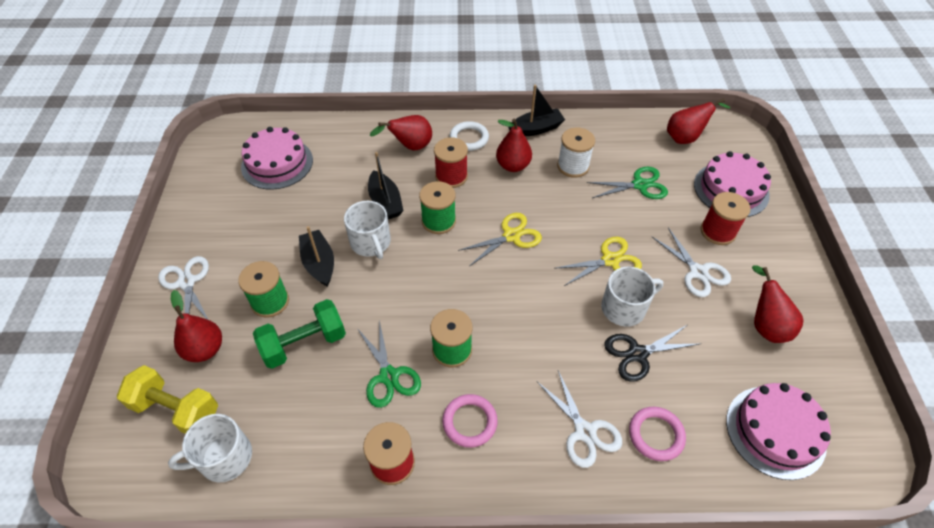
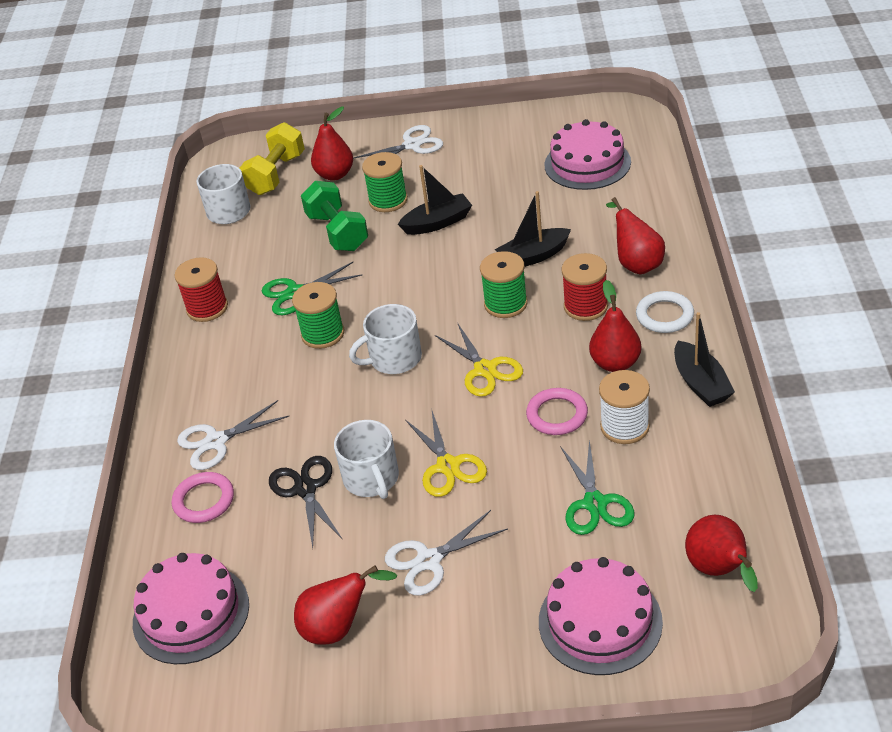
camera: 95 degrees right, 10 degrees down
white mug [344,201,391,259] -> white mug moved to [349,304,422,374]
pink ring [442,394,498,448] -> pink ring moved to [526,388,588,435]
red spool [701,192,750,245] -> none

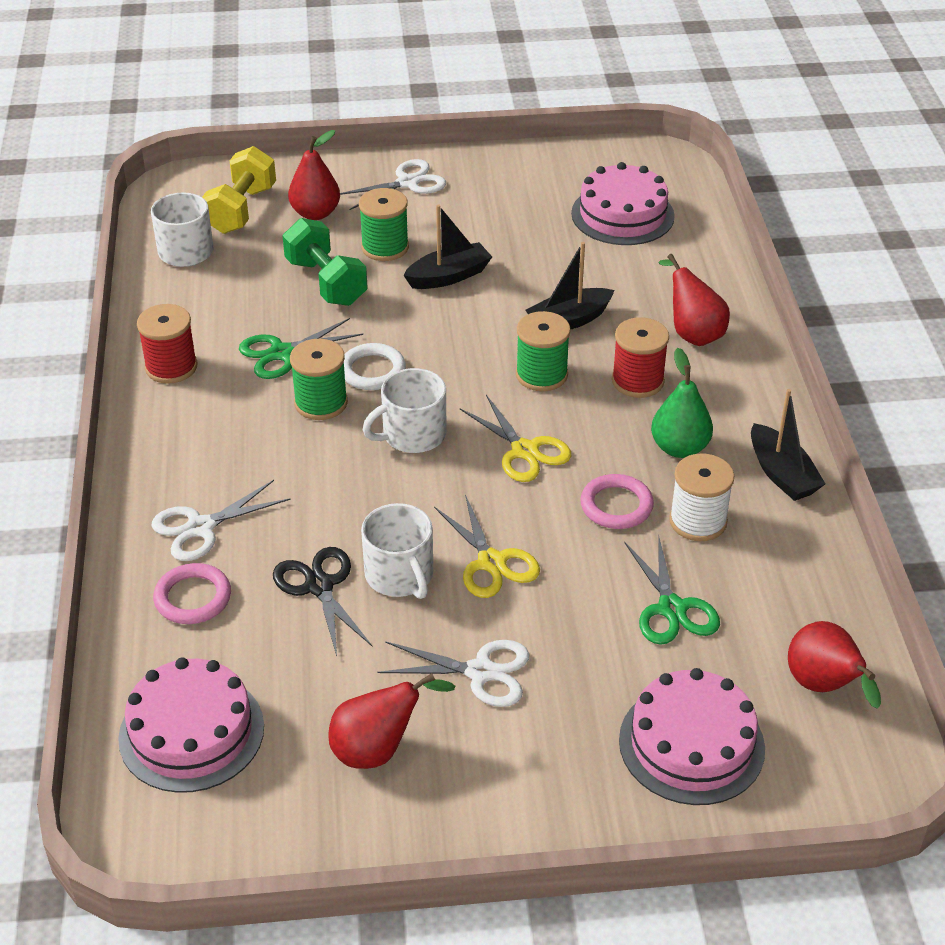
camera: 10 degrees left, 0 degrees up
white scissors [385,510,508,595] -> white scissors turned 135 degrees counterclockwise [378,640,529,707]
red pear [589,280,642,372] -> green pear [651,348,713,458]
white ring [636,291,694,333] -> white ring moved to [344,343,406,390]

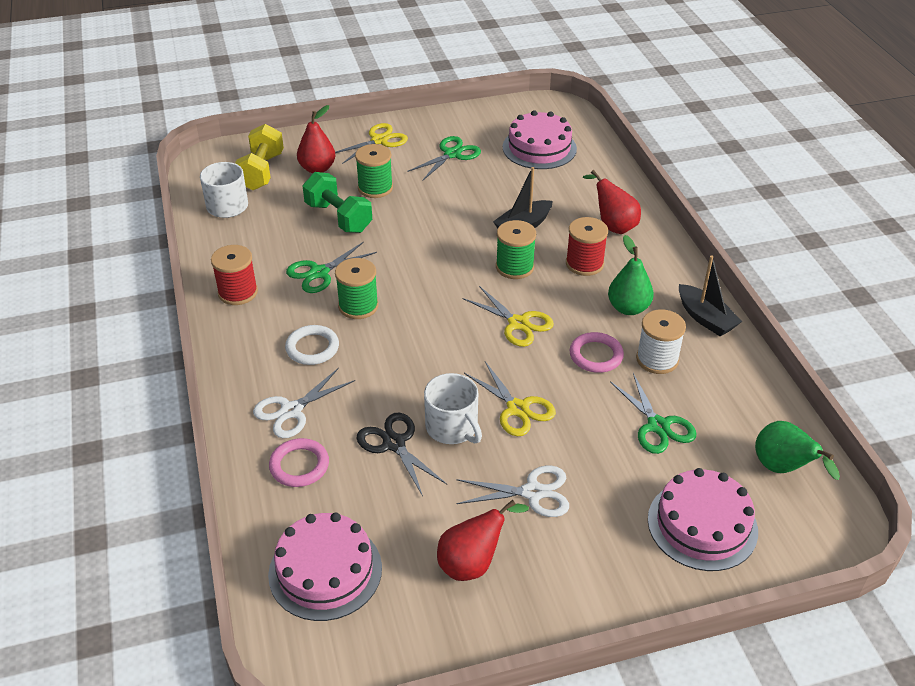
camera: 10 degrees left, 0 degrees up
white scissors [340,159,446,210] -> yellow scissors [335,123,408,164]
white ring [344,343,406,390] -> white ring moved to [285,325,339,365]
white mug [363,368,446,453] -> none
black boat [403,205,492,289] -> none
red pear [788,621,881,709] -> green pear [755,421,840,480]
none -> green scissors [407,136,481,180]

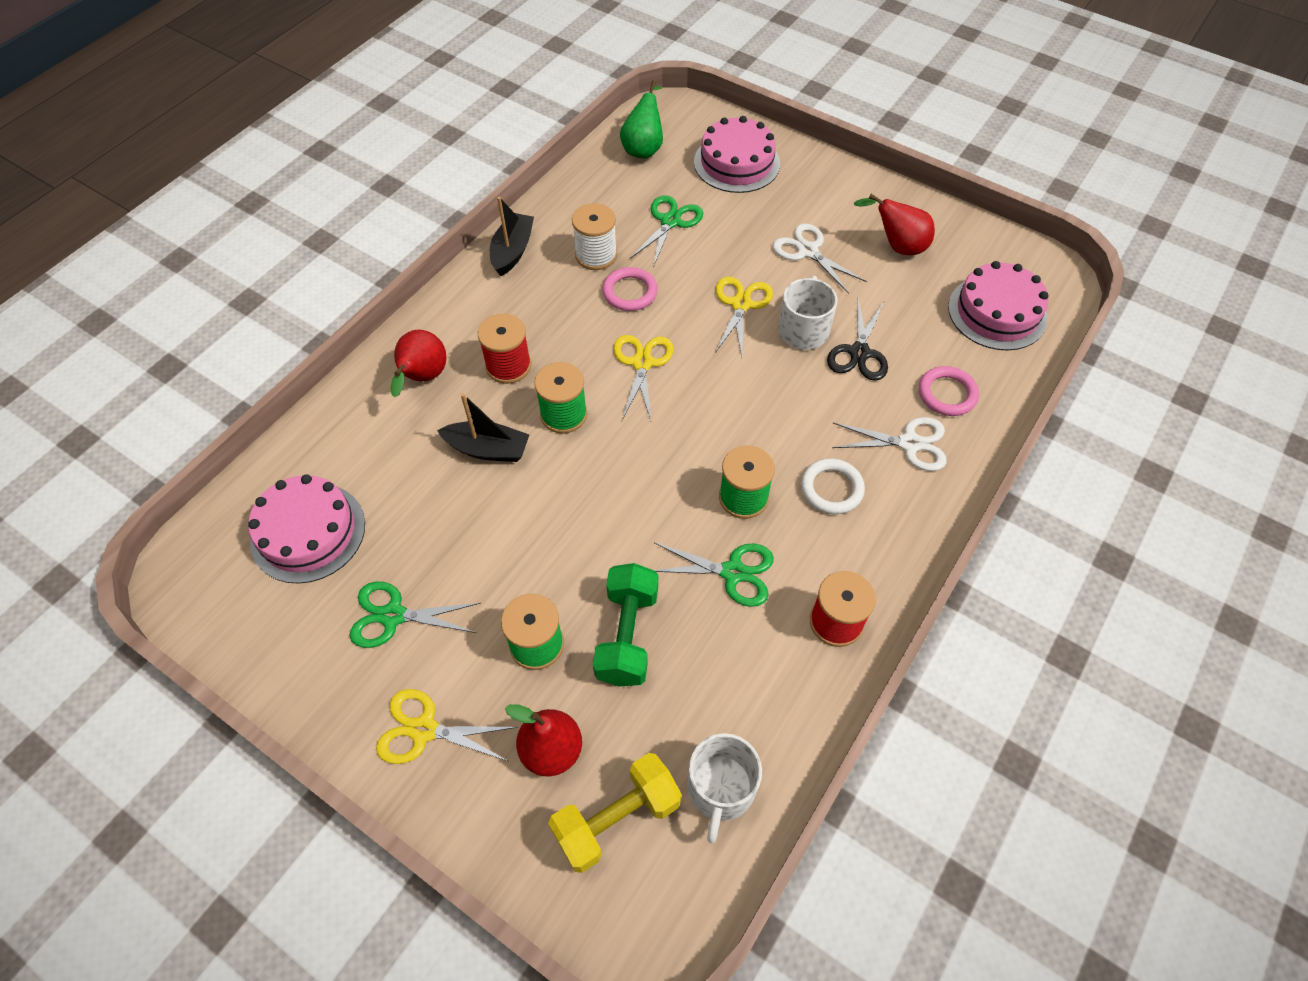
camera: 130 degrees left, 15 degrees up
green pear [608,235,654,315] -> none

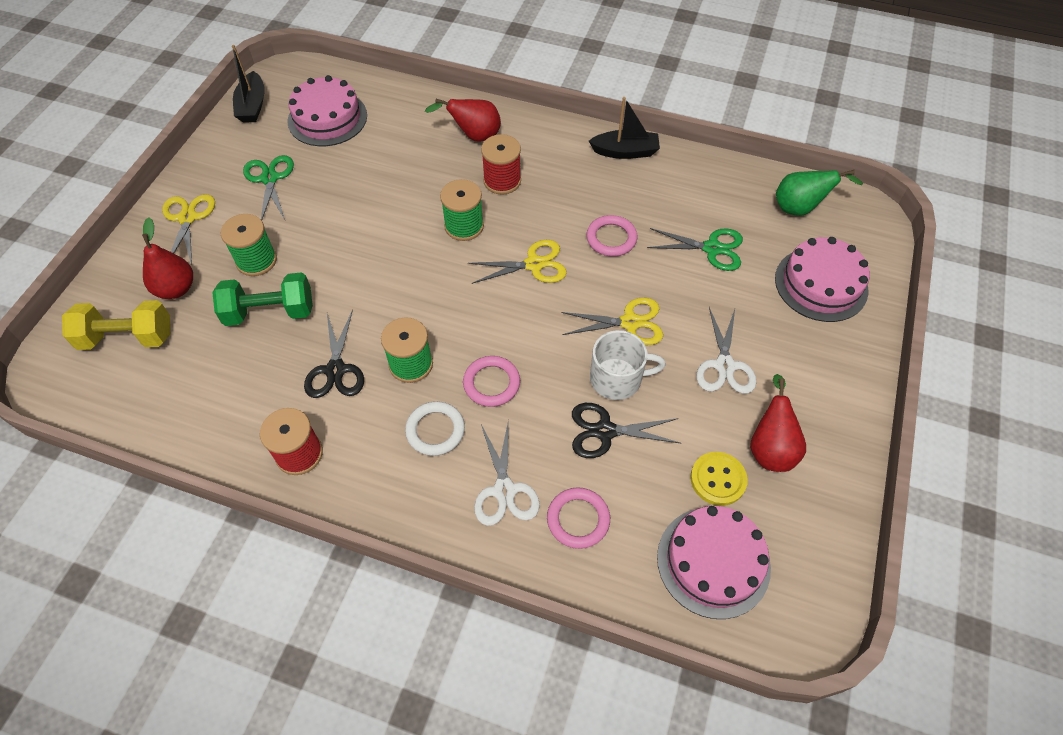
camera: 75 degrees right, 0 degrees up
black boat [437,393,529,462] -> black boat moved to [232,45,265,123]
yellow dumbbell [548,753,682,873] -> yellow dumbbell turned 45 degrees counterclockwise [62,300,170,350]
white spool [572,203,617,270] -> none
green scissors [654,542,774,607] -> black scissors [304,310,364,398]
white mug [687,733,762,843] -> none
white scissors [773,223,867,294] -> white scissors turned 150 degrees clockwise [696,307,756,394]
none -> pink ring [463,356,520,407]
none -> yellow button [691,452,748,506]

